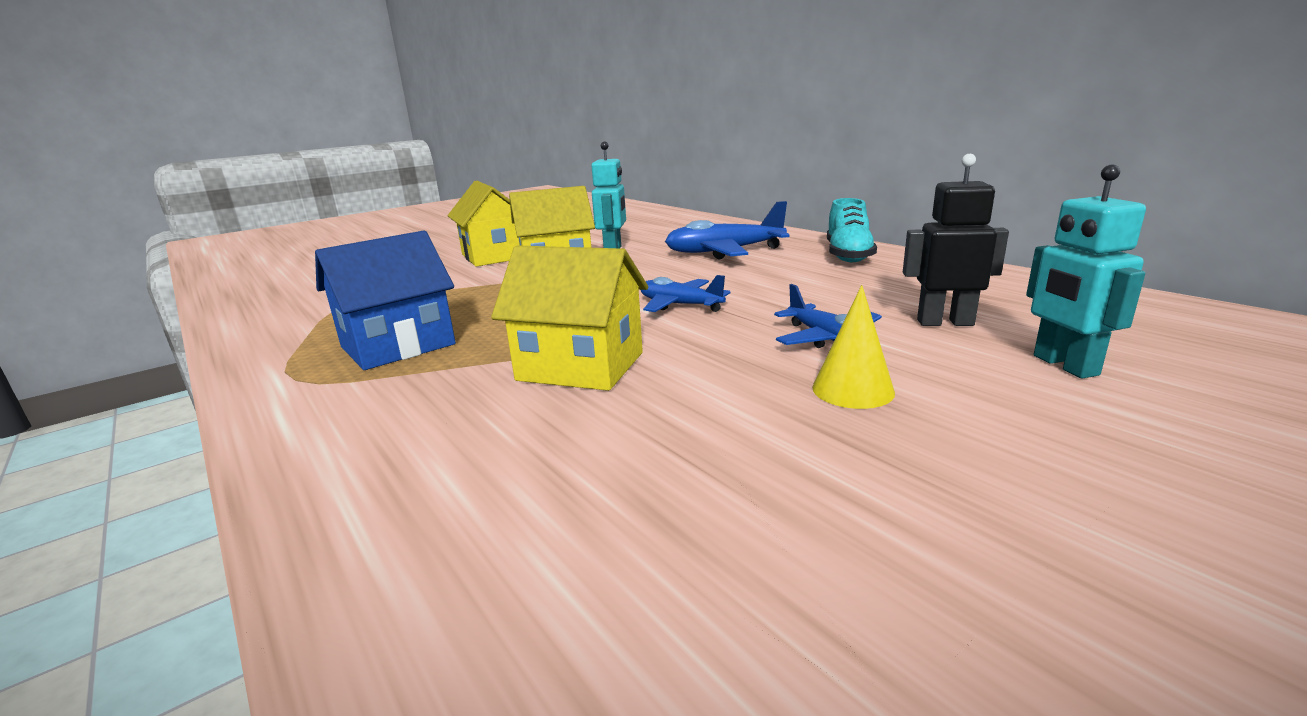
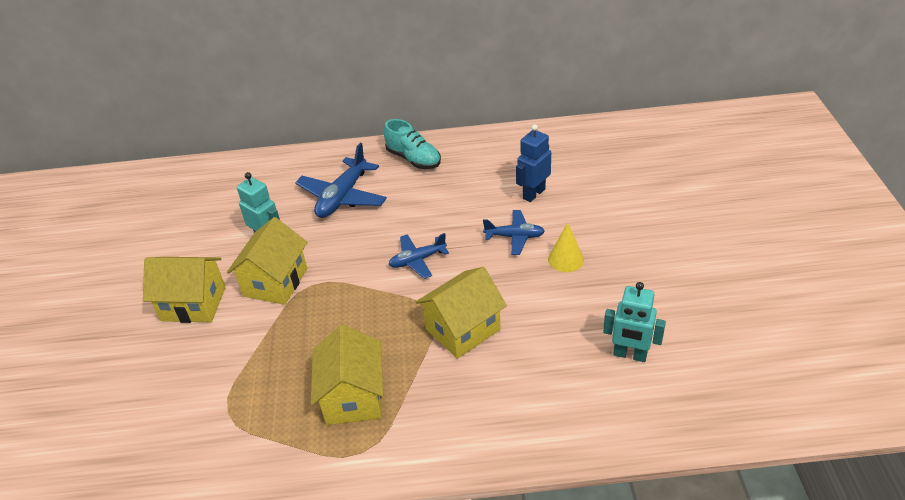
camera: 55 degrees left, 20 degrees up
blue house [315,231,456,370] -> yellow house [311,325,383,425]
black robot [903,154,1009,326] -> blue robot [516,124,551,202]
turquoise robot [1026,165,1146,379] -> turquoise robot moved to [603,282,666,362]

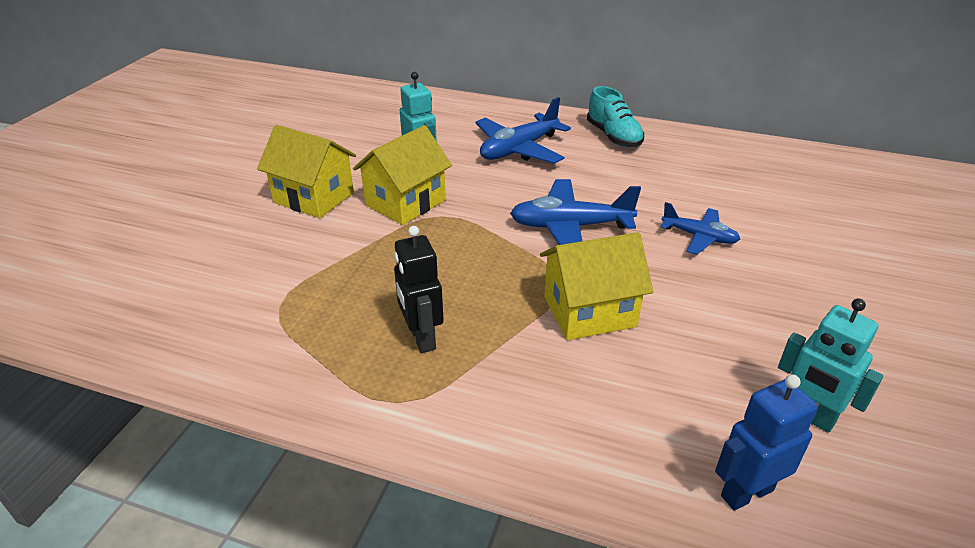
camera: 20 degrees right, 5 degrees down
yellow house [311,325,383,425] -> black robot [394,226,444,353]
blue plane [388,233,449,279] -> blue plane [510,179,641,245], size x1.63
blue robot [516,124,551,202] -> blue robot moved to [715,374,818,511]
yellow cone [548,223,584,272] -> none

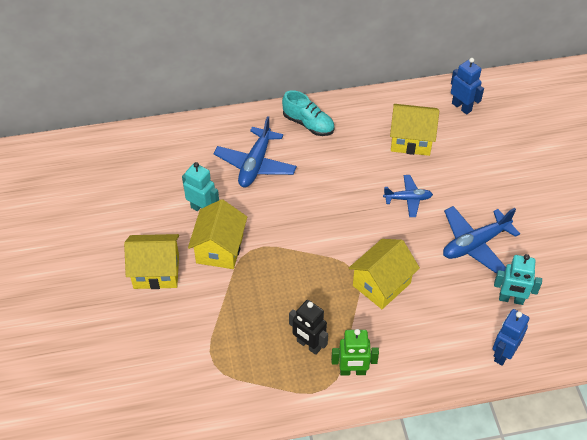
camera: 30 degrees left, 15 degrees up
blue plane [510,179,641,245] -> blue plane moved to [443,206,520,274]
none -> green robot [331,329,379,376]
none -> yellow house [390,104,439,156]
none -> blue robot [451,58,484,115]

